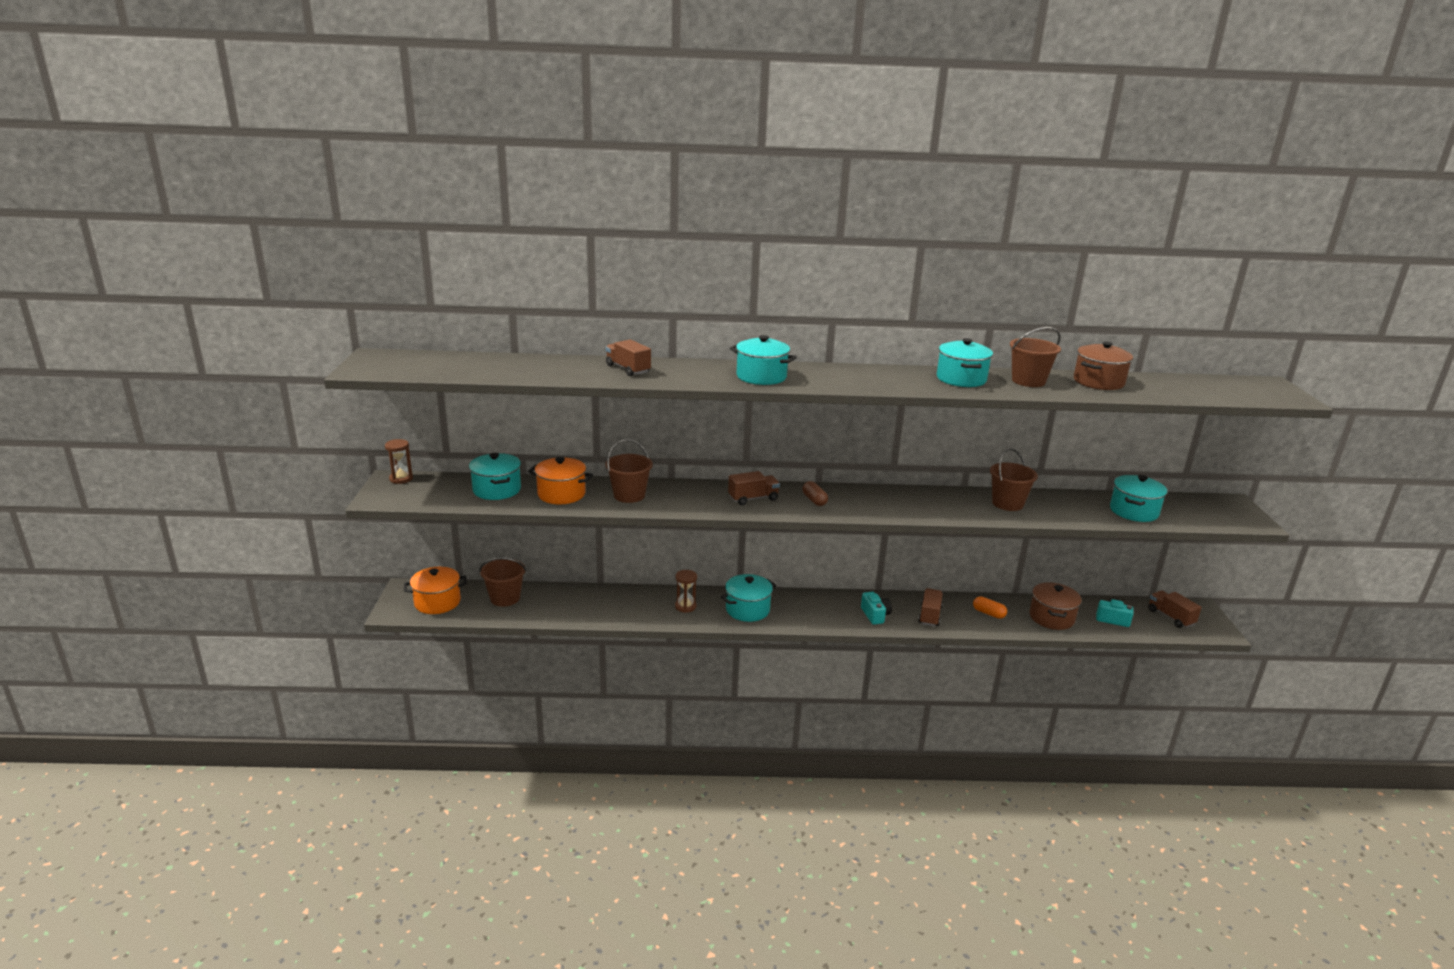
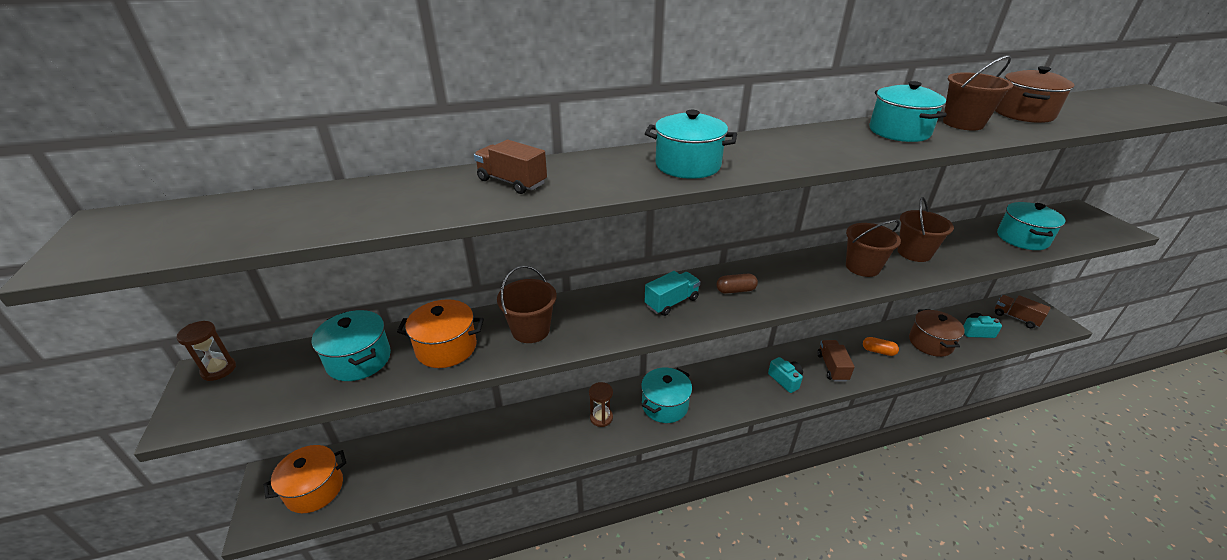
camera: 15 degrees left, 10 degrees up
brown bucket [480,558,526,607] -> brown bucket moved to [846,220,901,277]
brown truck [728,471,780,505] -> turquoise truck [644,271,700,316]
brown capsule [802,481,828,506] -> brown capsule turned 60 degrees counterclockwise [716,274,758,294]

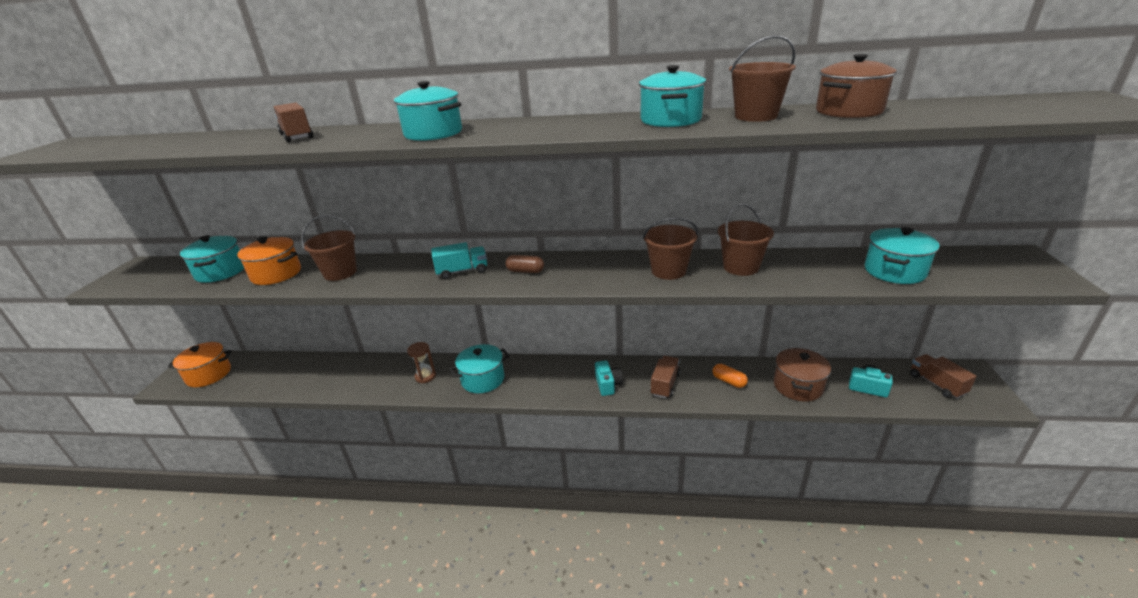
camera: 25 degrees right, 5 degrees down
brown hourglass [176,321,236,381] -> none

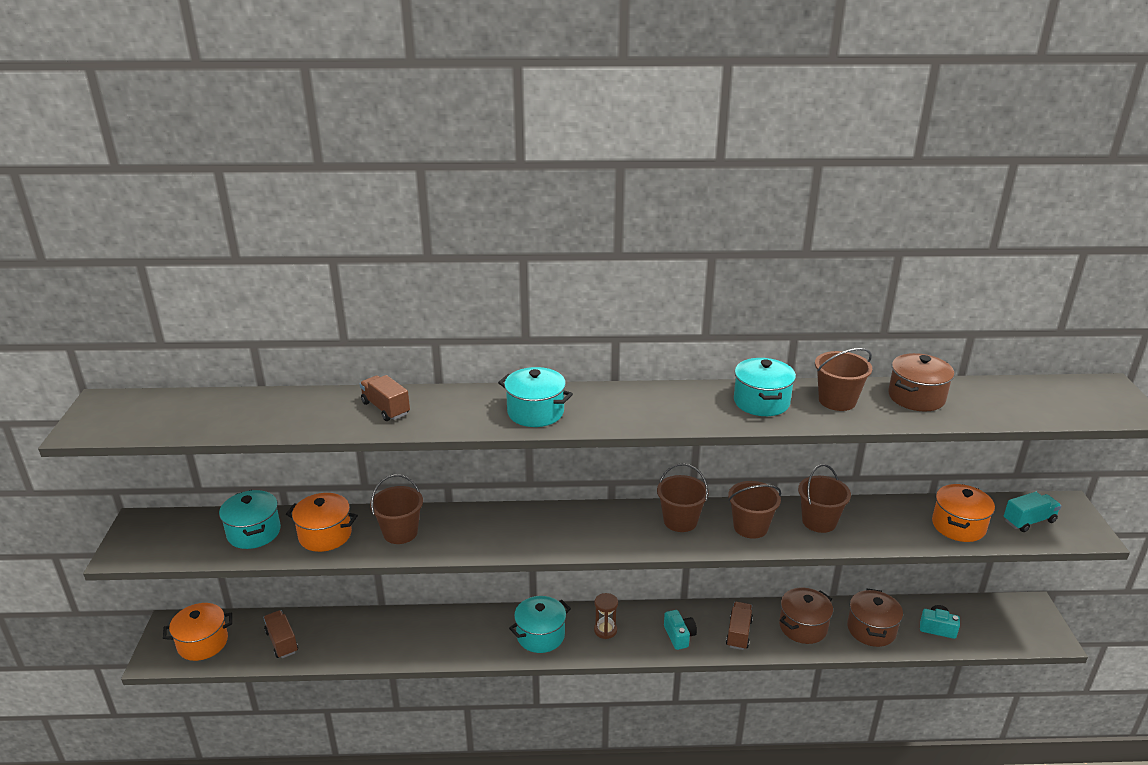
camera: 10 degrees left, 0 degrees up
brown hourglass [407,342,436,383] -> brown hourglass moved to [594,593,618,639]
turquoise truck [431,242,487,279] -> turquoise truck moved to [1004,492,1061,532]
brown capsule [505,255,544,273] -> none
orange capsule [712,364,748,388] -> brown pot [779,588,833,644]
turquoise pot [864,227,939,284] -> orange pot [932,484,995,542]
brown truck [910,354,976,399] -> brown truck moved to [263,610,298,658]
none -> brown bucket [657,463,709,532]

